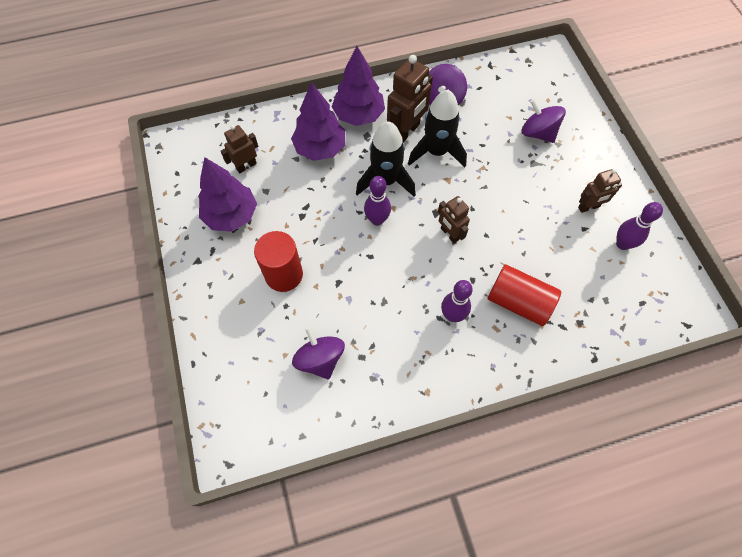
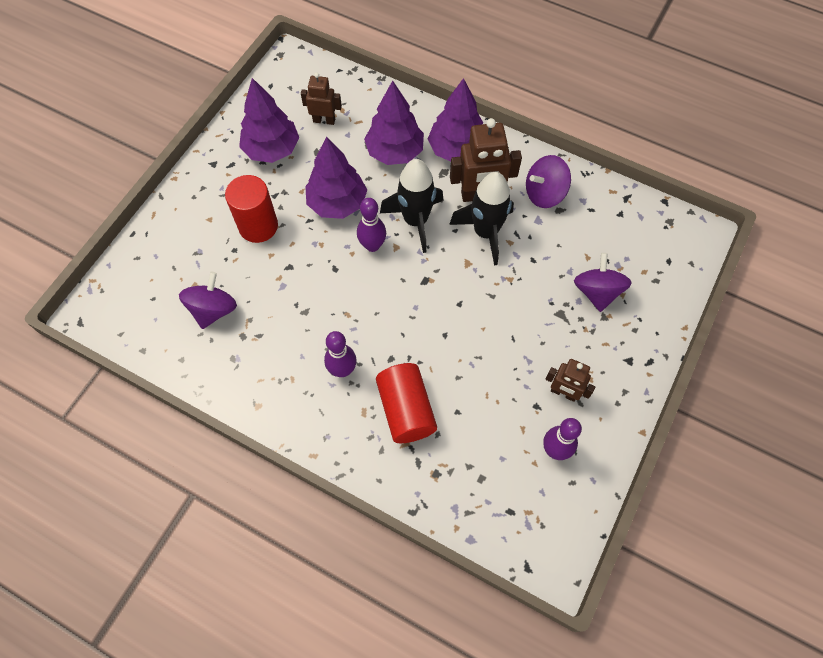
camera: 45 degrees right, 0 degrees up
brown robot [438,196,470,243] -> none
none -> purple tree [305,137,367,219]

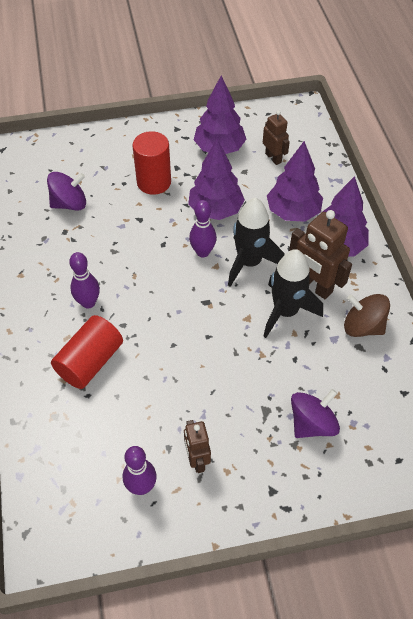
camera: 50 degrees right, 10 degrees down
purple spinning top [526,155,571,208] -> brown spinning top [344,294,390,337]

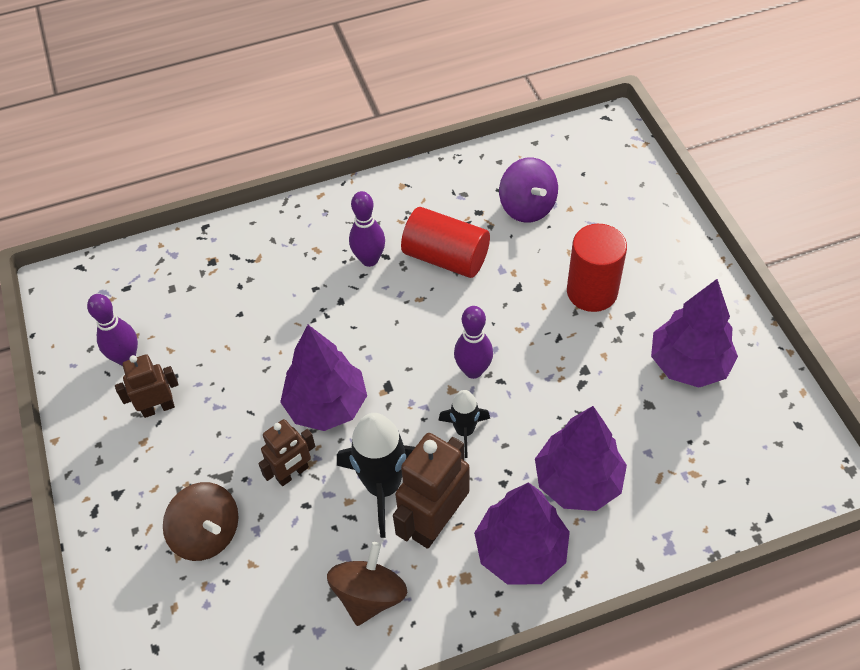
camera: 85 degrees right, 0 degrees up
red cylinder [51,315,123,389] -> red cylinder moved to [401,207,490,278]
purple tree [188,139,245,220] -> purple tree moved to [280,325,367,431]
black rocket [228,198,285,287] -> black rocket [438,390,490,458], size x0.56
brown robot [263,110,290,165] -> brown robot moved to [258,419,315,486]
purple spinning top [291,389,340,438] -> brown spinning top [163,482,238,561]

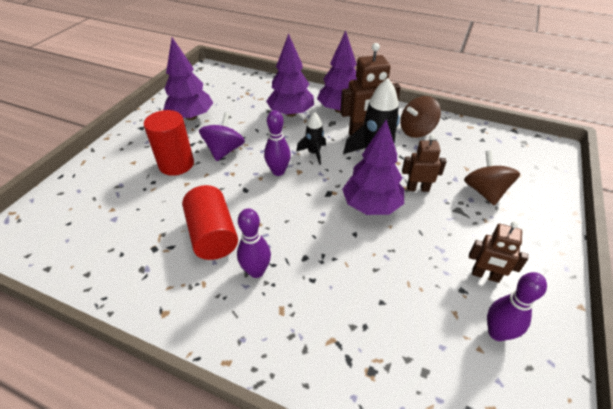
camera: 140 degrees left, 10 degrees down
purple spinning top [499,157,558,223] -> purple spinning top moved to [199,113,245,161]

